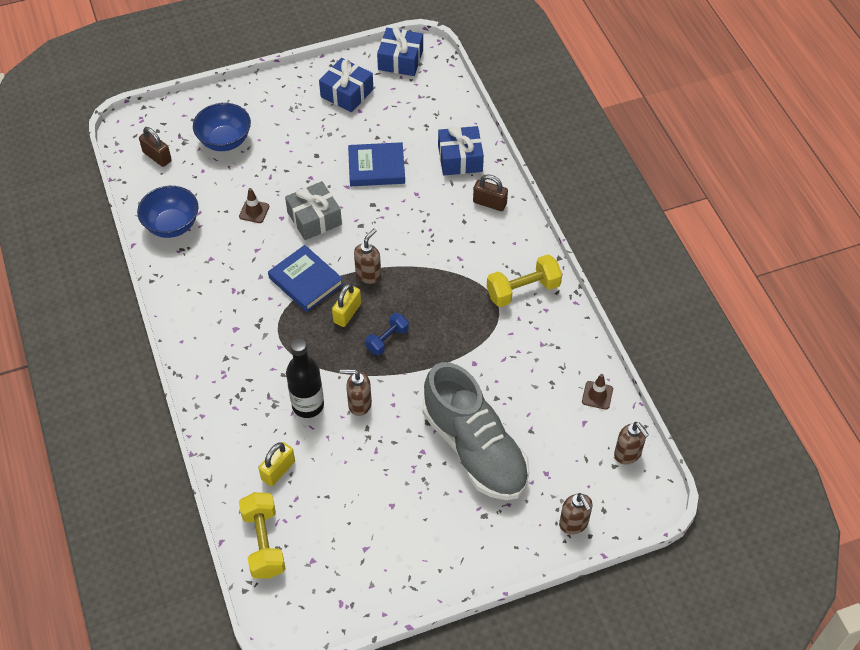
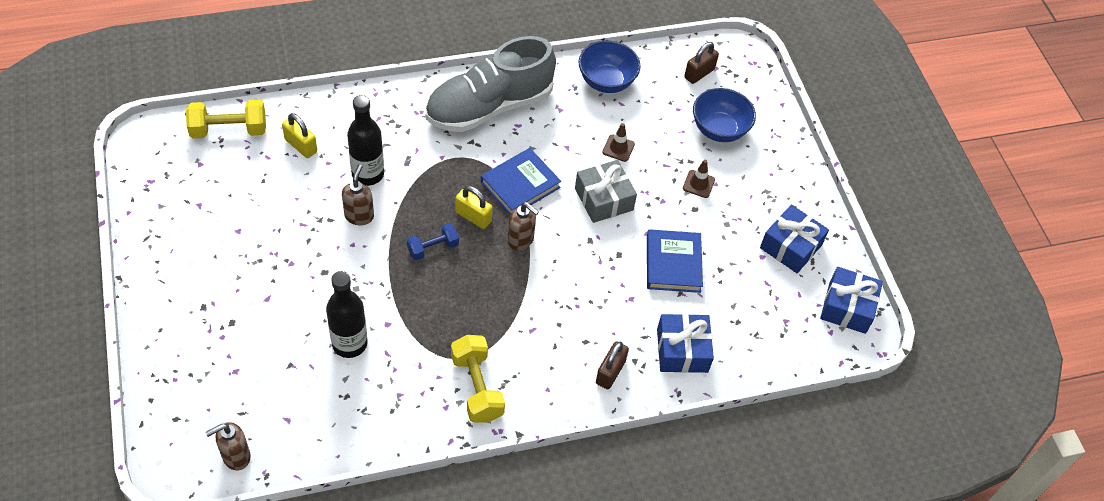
camera: 90 degrees right, 0 degrees up
blue dumbbell [365,313,409,355] -> blue dumbbell turned 75 degrees counterclockwise [407,223,459,260]
grey shoe [423,362,530,500] -> grey shoe moved to [426,36,556,132]
brown soap dispenser [559,493,593,534] -> none
brown traffic cone [582,374,613,410] -> brown traffic cone moved to [683,160,715,198]
none -> black bottle [326,271,367,358]

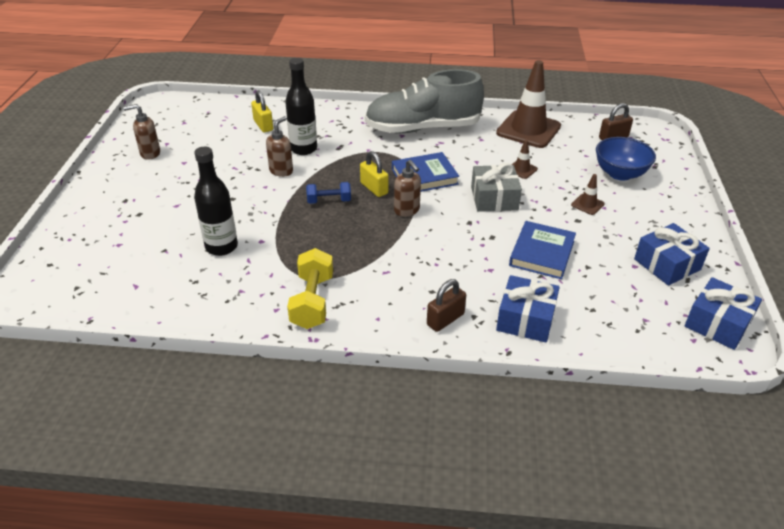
camera: 25 degrees right, 15 degrees down
yellow dumbbell [186,100,266,139] -> none
brown soap dispenser [205,422,251,470] -> brown soap dispenser moved to [123,104,160,160]
blue bowl [578,41,641,93] -> brown traffic cone [496,60,561,148]

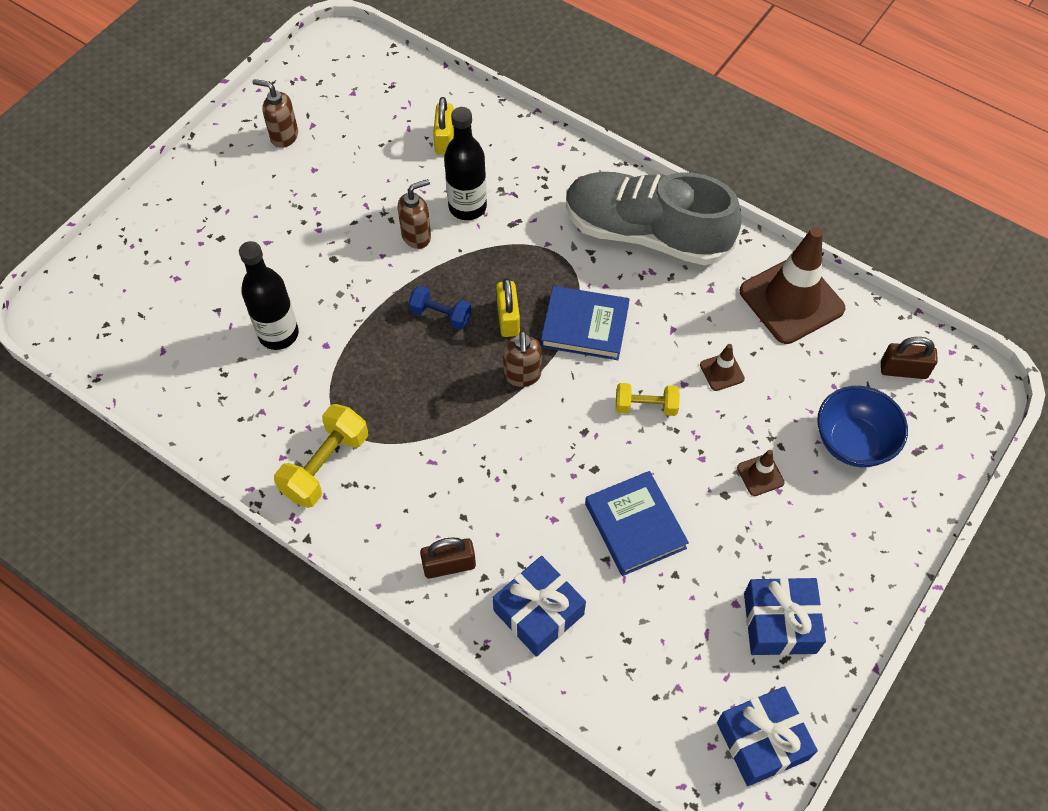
camera: 30 degrees right, 20 degrees up
grey gift [471,163,522,212] -> yellow dumbbell [616,383,680,416]
blue book [509,221,576,279] -> blue book turned 75 degrees counterclockwise [585,471,689,576]

